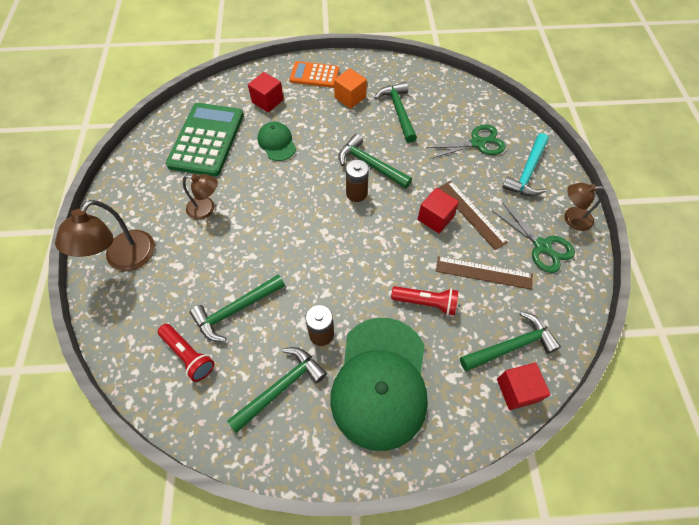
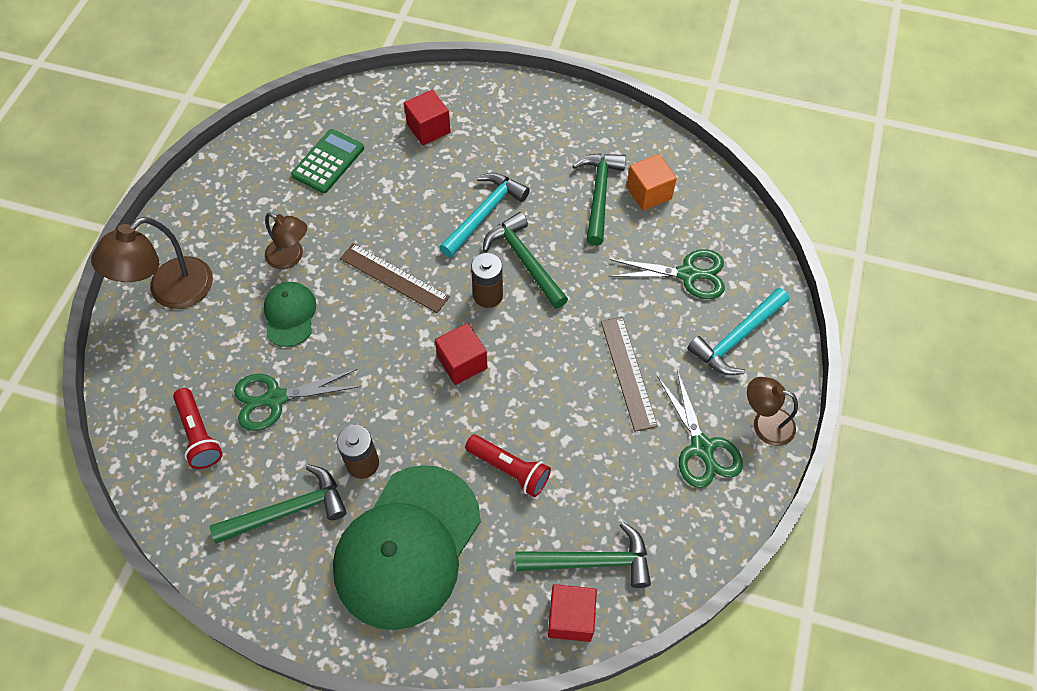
camera: 20 degrees right, 0 degrees up
green calculator [166,103,244,177] -> green calculator [291,129,364,193], size x0.58
green hammer [190,274,285,342] -> green scissors [234,369,361,431]
green cap [258,122,296,161] -> green cap moved to [264,282,316,347]
orange calculator [290,61,339,88] -> none
orange cube [334,68,367,109] -> orange cube moved to [626,154,677,211]
red cube [418,188,459,233] -> red cube moved to [435,323,488,385]
brown ruler [436,256,533,290] -> brown ruler moved to [340,243,450,313]
none -> turquoise hammer [439,173,530,258]

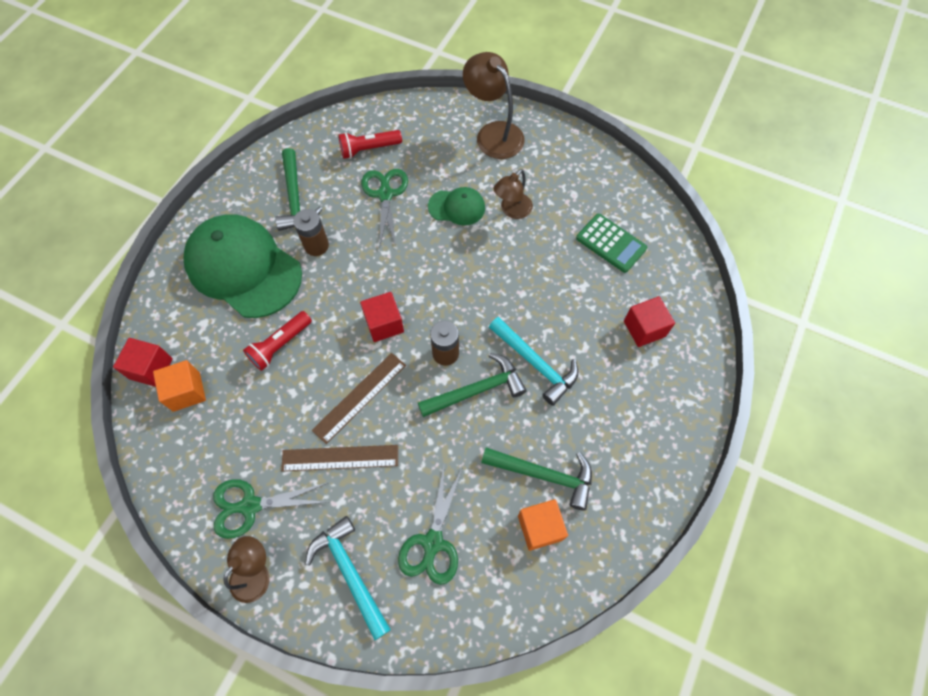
camera: 100 degrees right, 5 degrees up
brown ruler [340,243,450,313] -> brown ruler moved to [312,353,406,444]
green hammer [516,522,651,588] -> orange cube [153,360,206,412]

